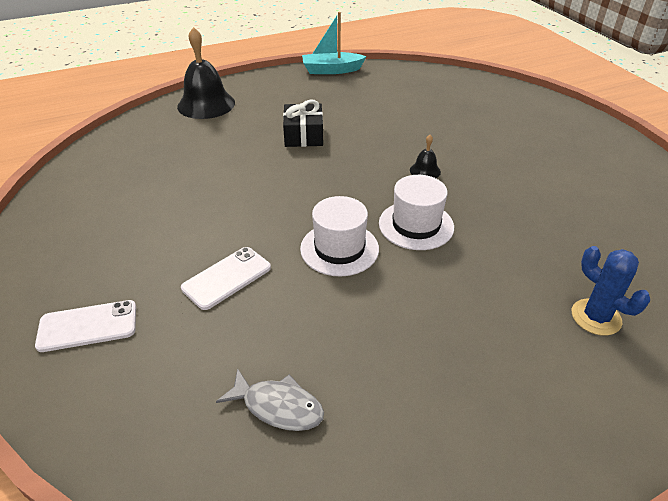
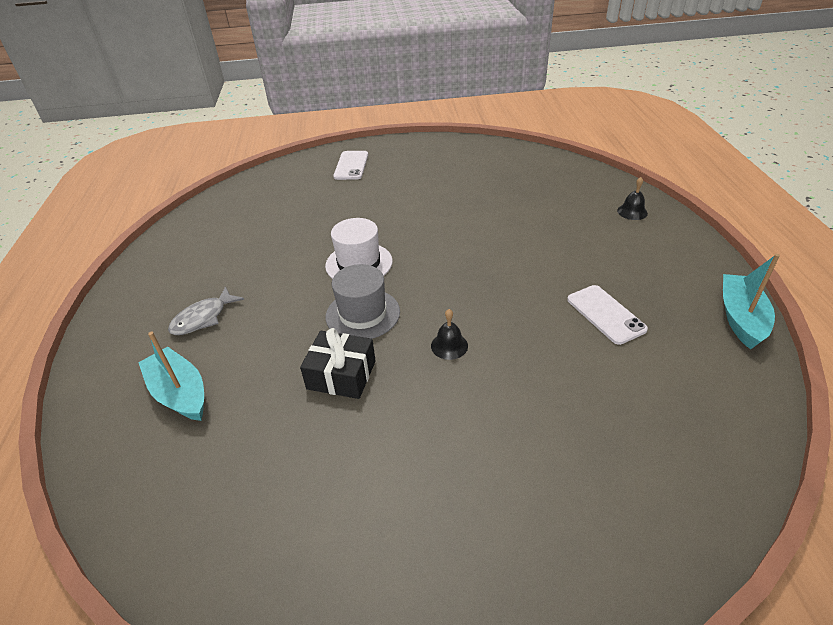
camera: 110 degrees right, 0 degrees up
black bell [177,27,235,119] -> black bell [617,177,648,220], size x0.46
white phone [181,247,271,310] -> white phone moved to [567,285,648,345]
grey fish [216,368,324,431] -> grey fish moved to [168,286,244,335]
black gift [283,99,323,147] -> black gift moved to [300,328,376,399]
white hat [379,175,454,250] -> grey hat [326,264,400,339]
blue cactus [572,246,650,336] -> turquoise boat [138,332,204,421]

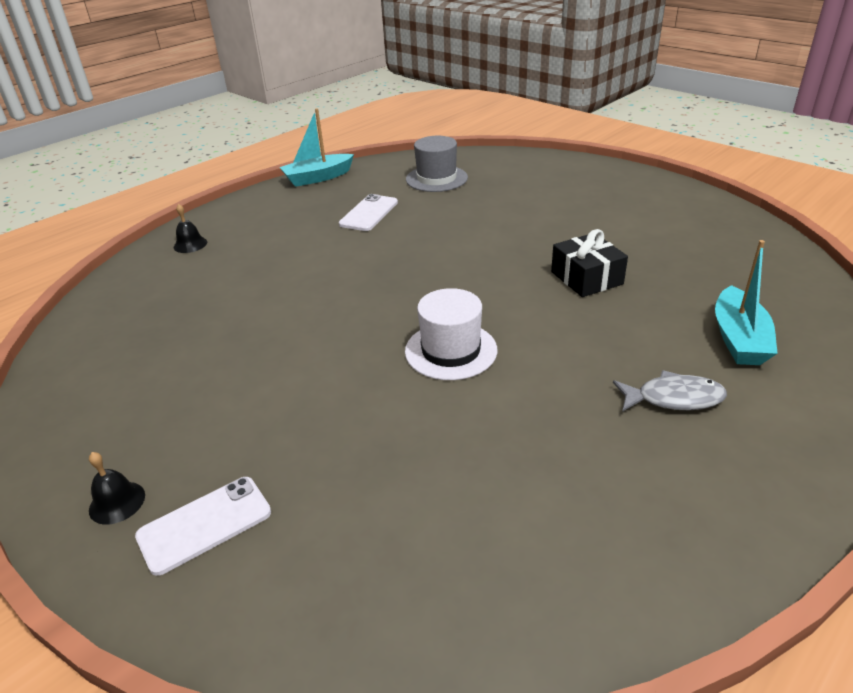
camera: 130 degrees left, 5 degrees down
grey hat [326,264,400,339] -> grey hat moved to [406,136,468,192]
black bell [431,309,468,360] -> black bell moved to [89,452,145,525]

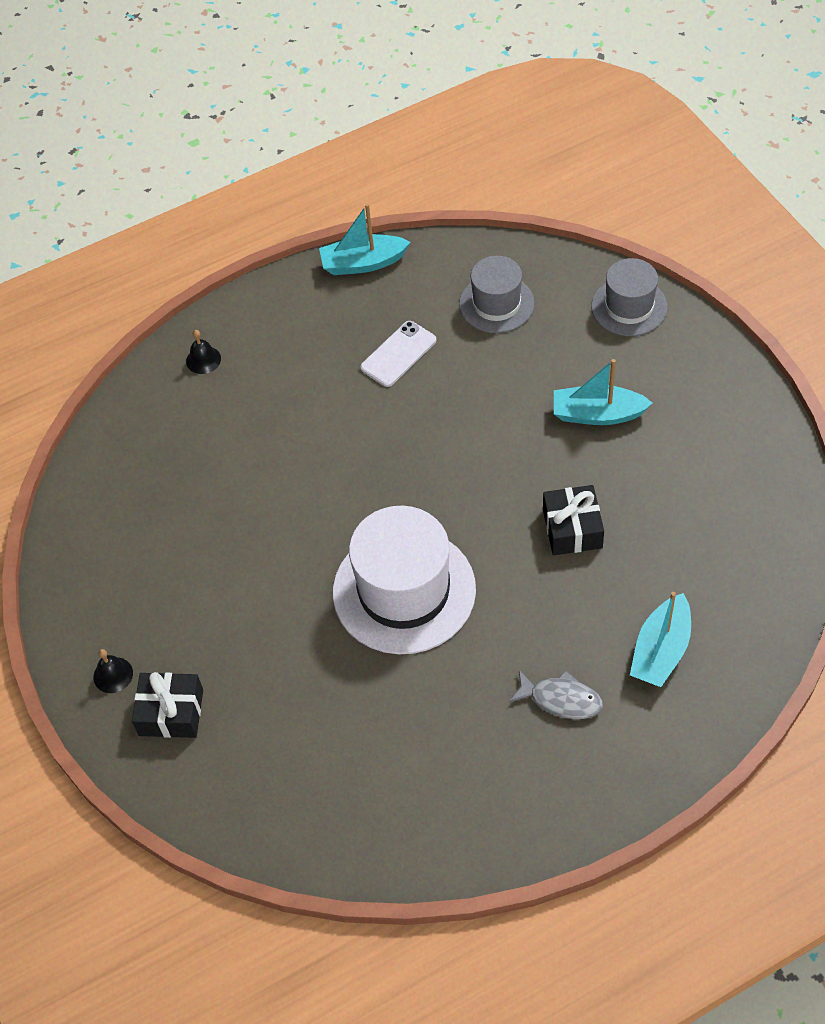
camera: 20 degrees right, 20 degrees up
white phone [135,477,271,576] -> black gift [132,672,203,738]
white hat [405,288,497,380] -> white hat [333,506,476,654], size x1.71
none -> turquoise boat [554,359,652,425]
none -> grey hat [591,258,668,336]

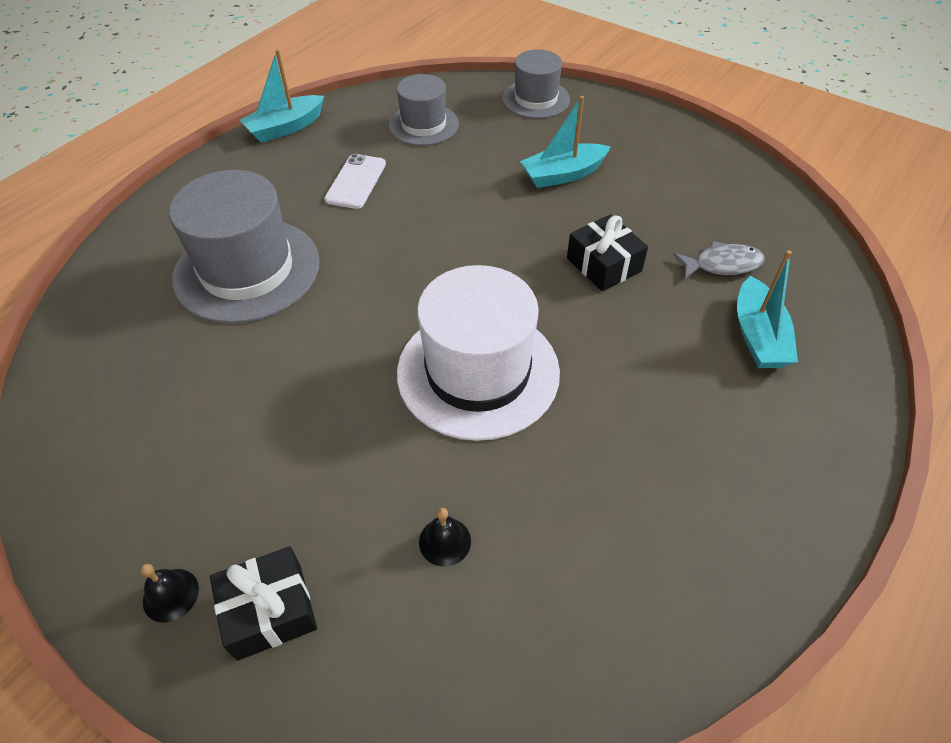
camera: 30 degrees left, 5 degrees down
black bell [186,330,221,374] -> black bell moved to [419,508,471,567]
grey fish [509,670,603,719] -> grey fish moved to [673,241,765,280]
none -> grey hat [169,170,320,324]

